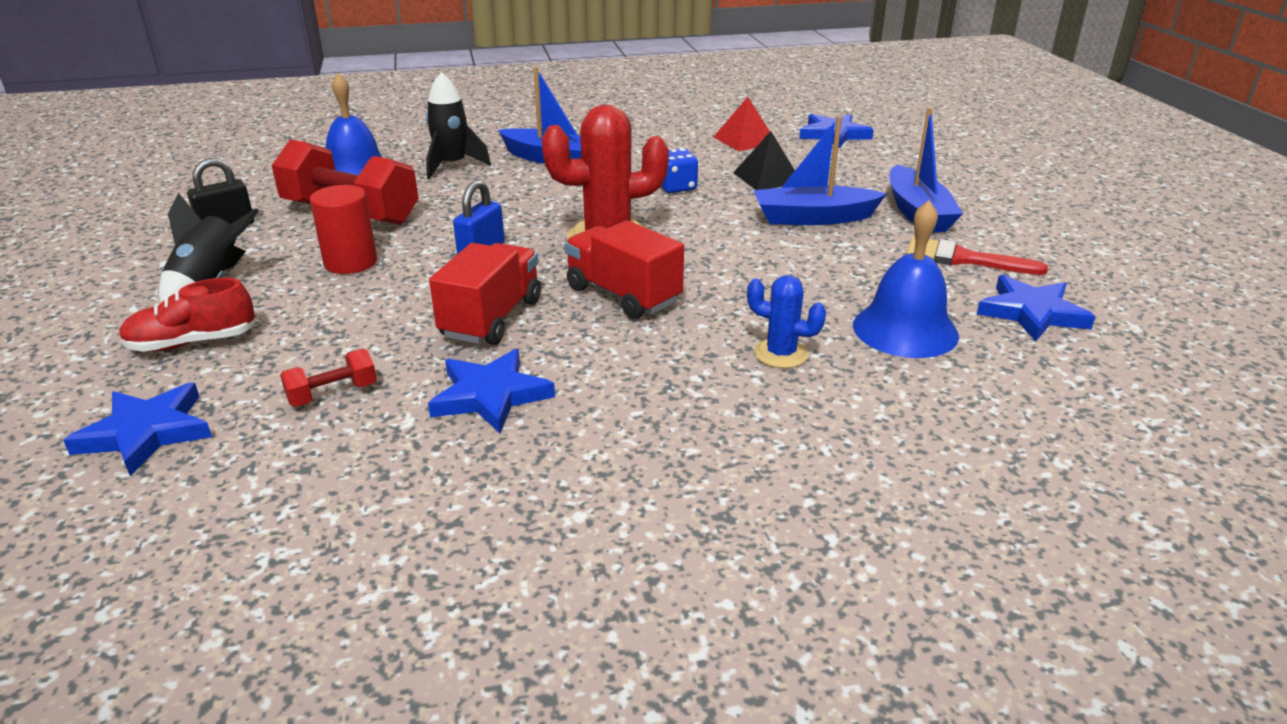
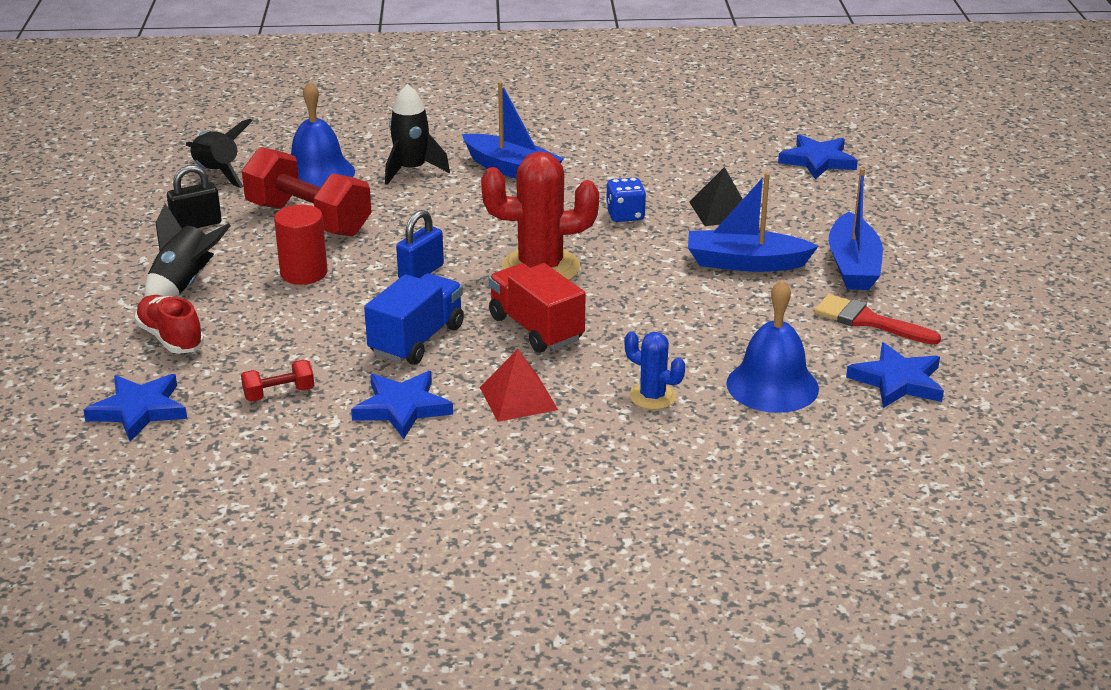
camera: 10 degrees right, 0 degrees up
red shoe [119,278,256,352] -> red shoe turned 60 degrees clockwise [134,295,204,354]
red truck [429,243,541,345] -> blue truck [364,273,464,365]
red pyramid [714,97,770,151] -> red pyramid moved to [479,349,558,422]
none -> black rocket [186,119,252,188]

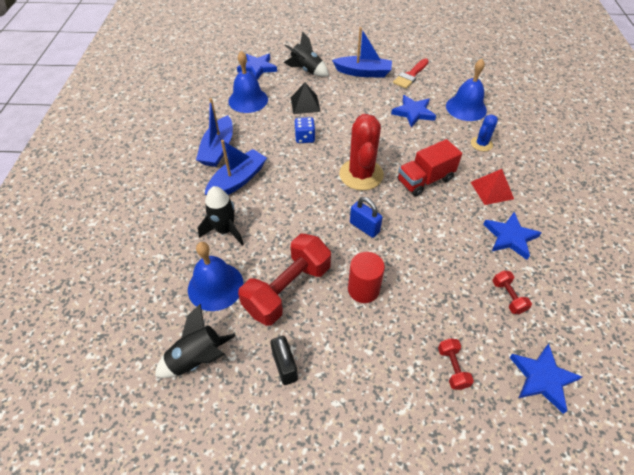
camera: 85 degrees left, 20 degrees up
red shoe [134,295,204,354] -> red dumbbell [438,338,474,390]
black rocket [144,203,231,297] -> black rocket moved to [284,32,329,77]
blue truck [364,273,464,365] -> none
blue boat [688,173,818,272] -> blue boat moved to [196,98,233,167]
blue star [846,343,944,408] -> blue star moved to [391,95,436,127]
none -> blue bell [228,51,268,113]

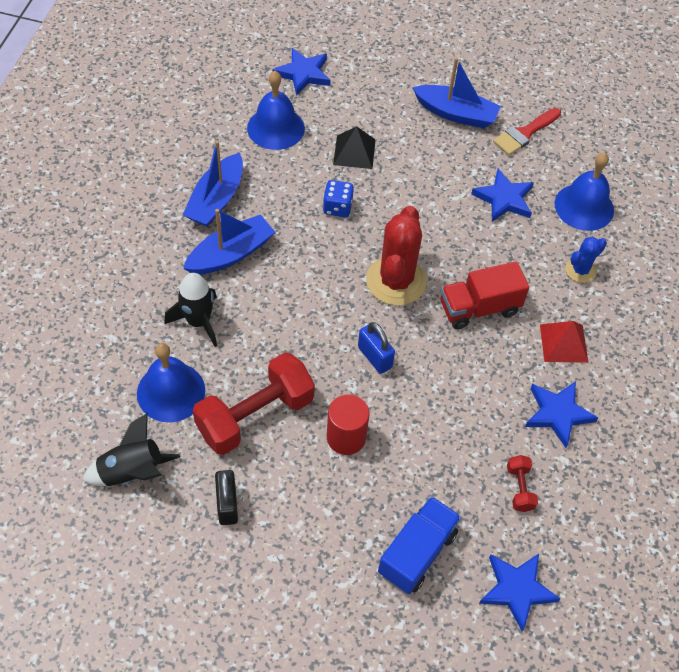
camera: 10 degrees right, 5 degrees up
black rocket [284,32,329,77] -> none
red dumbbell [438,338,474,390] -> blue truck [378,496,461,594]

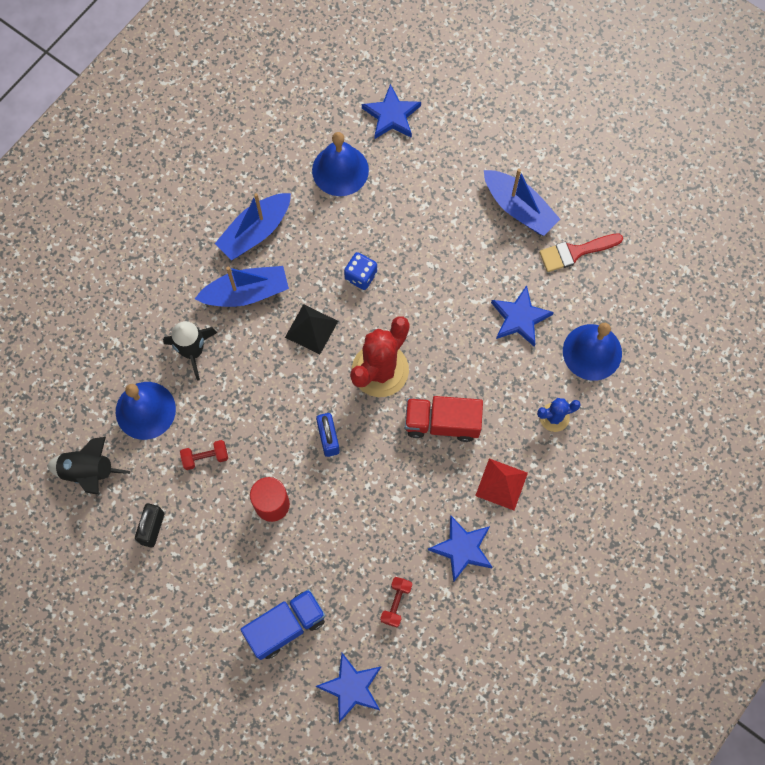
camera: 25 degrees right, 15 degrees up
red dumbbell [193,352,315,455] -> red dumbbell [180,440,228,470], size x0.44
black pyramid [333,126,376,169] -> black pyramid moved to [285,304,338,354]

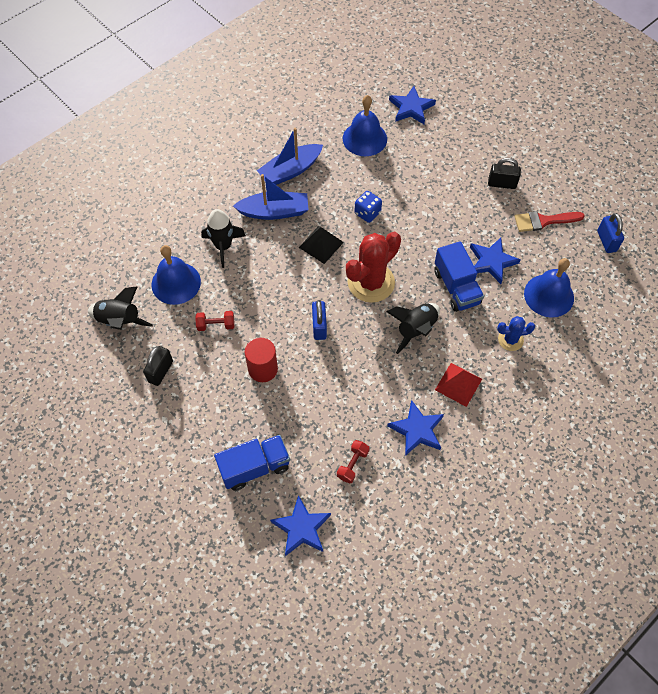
camera: 10 degrees right, 10 degrees down
red truck [405,396,483,442] -> black rocket [386,303,440,354]
blue boat [484,169,560,236] -> black padlock [488,158,521,189]
none -> blue truck [434,241,484,312]
none -> blue padlock [597,213,624,253]

